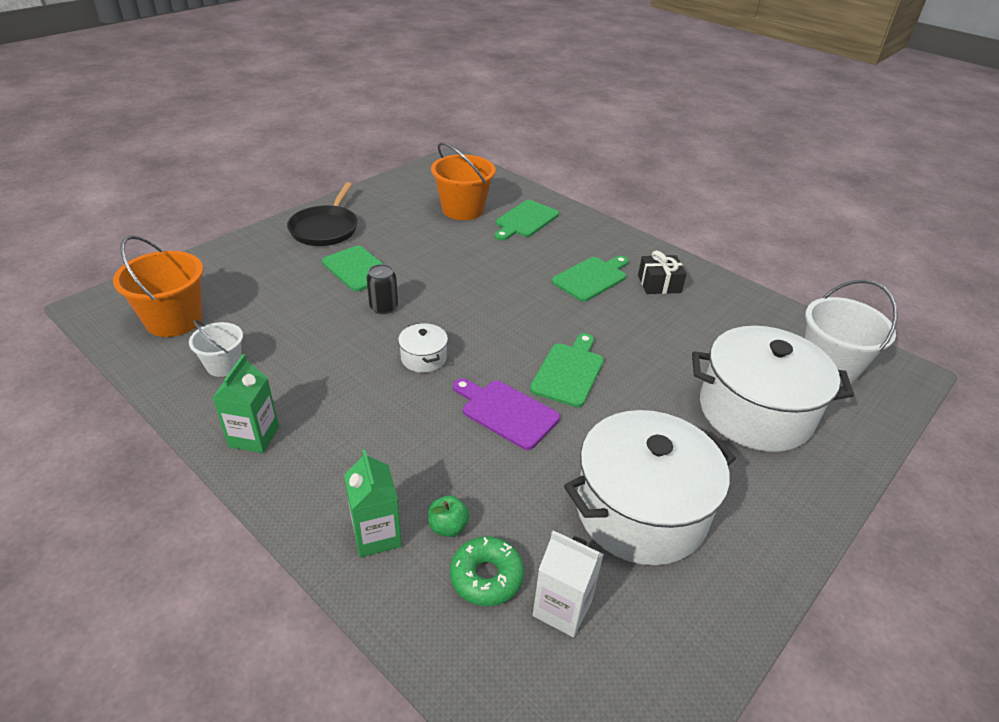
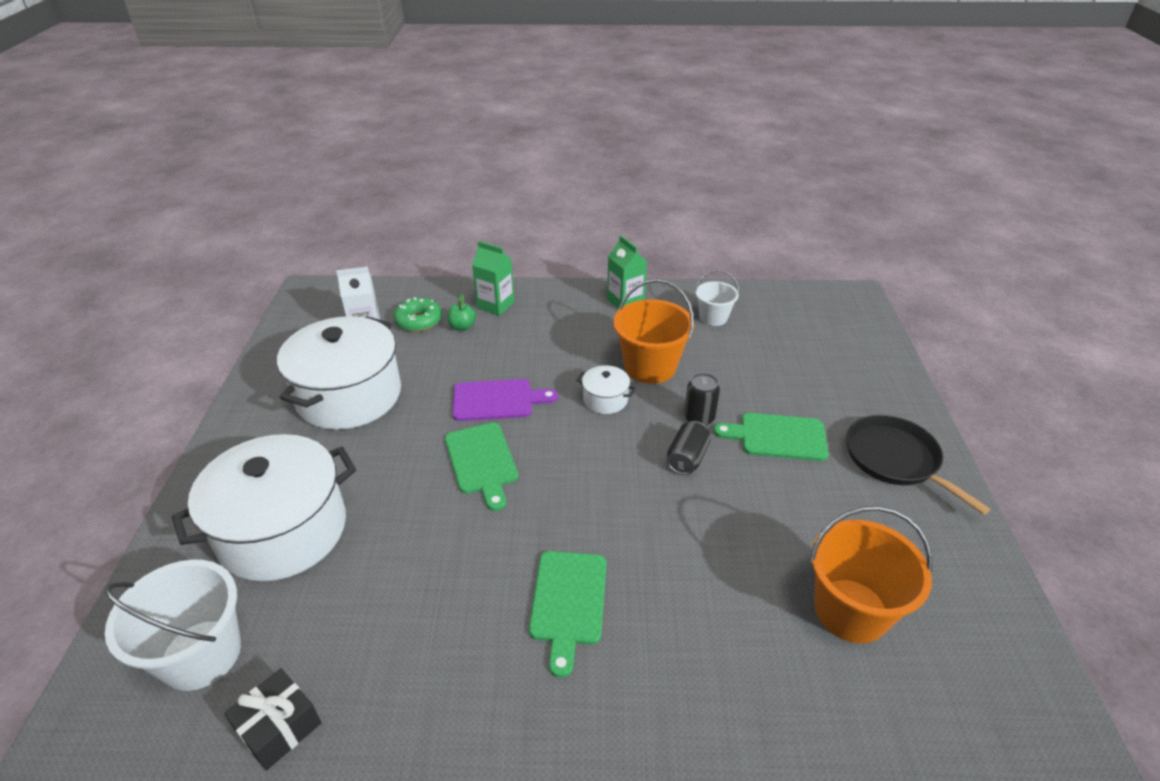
camera: 140 degrees right, 0 degrees up
orange bucket [113,235,203,337] -> orange bucket moved to [613,279,694,384]
green cutting board [495,200,559,241] -> none
black gift [638,251,687,294] -> black gift moved to [224,668,322,770]
none -> black can [667,421,711,475]

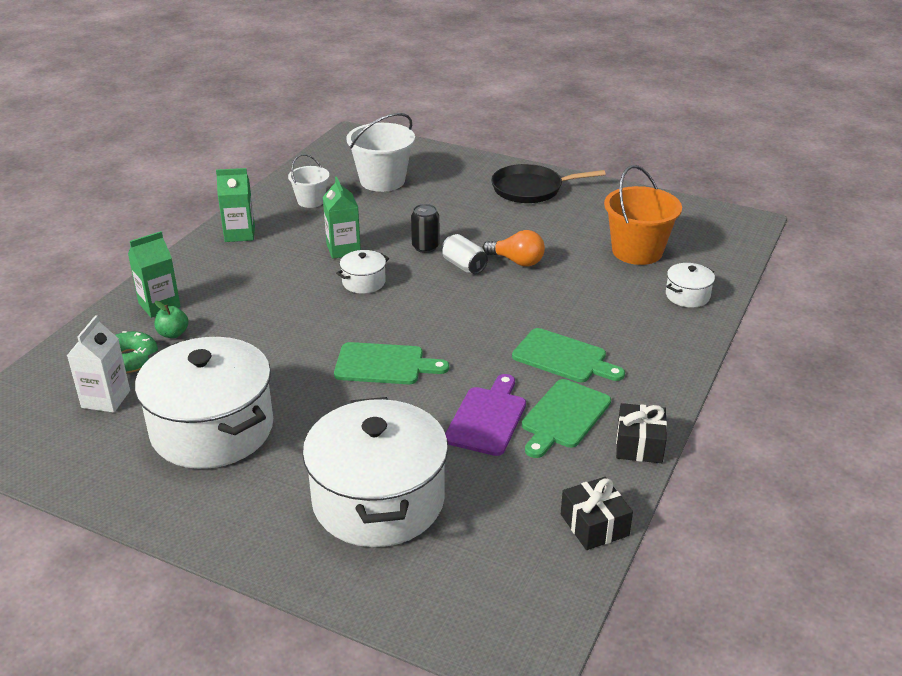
camera: 65 degrees left, 5 degrees down
white bucket [105,560,241,691] -> white bucket moved to [346,113,415,192]
purple cutting board [453,379,558,421] -> purple cutting board moved to [445,374,526,456]
orange bucket [613,279,694,384] -> green carton [323,177,361,259]
black can [667,421,711,475] -> white can [442,234,488,274]
green cutting board [714,413,829,461] -> green cutting board moved to [522,379,611,458]
none -> orange light bulb [482,230,545,267]
none -> black gift [616,403,667,463]
none -> white pot [666,263,715,307]

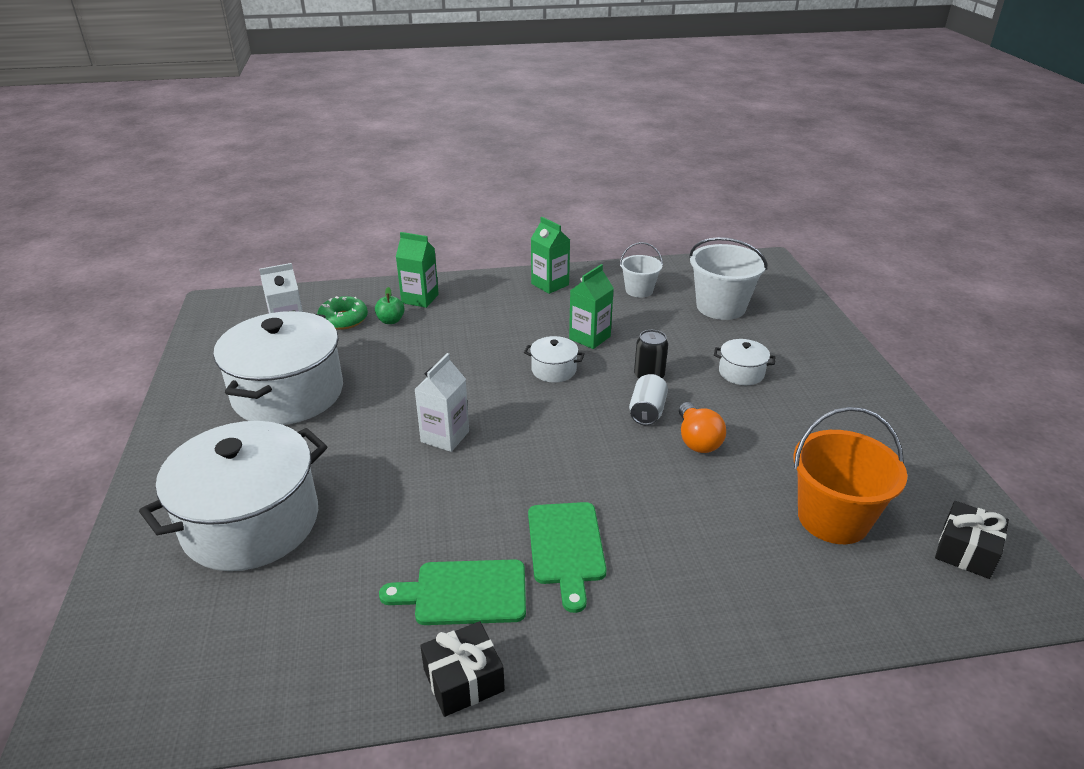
camera: 55 degrees right, 0 degrees up
green cutting board [334,342,449,384] -> white carton [414,353,469,452]
purple cutting board [445,374,526,456] -> none
black pan [491,164,606,203] -> none
black gift [561,477,633,550] -> black gift moved to [935,501,1009,579]
white pot [666,263,715,307] -> white pot moved to [714,339,775,385]

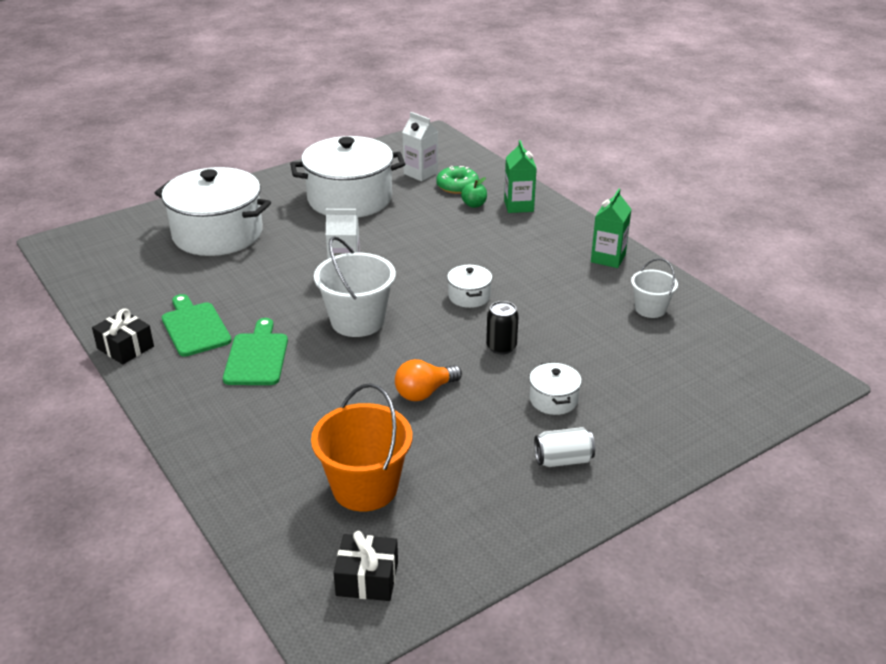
camera: 65 degrees right, 0 degrees up
green cutting board [528,502,607,613] -> green cutting board turned 120 degrees clockwise [223,318,288,385]
green carton [569,264,614,349] -> none
white can [629,374,668,425] -> white can moved to [534,427,595,467]
white bucket [689,237,767,320] -> white bucket moved to [314,236,396,337]

